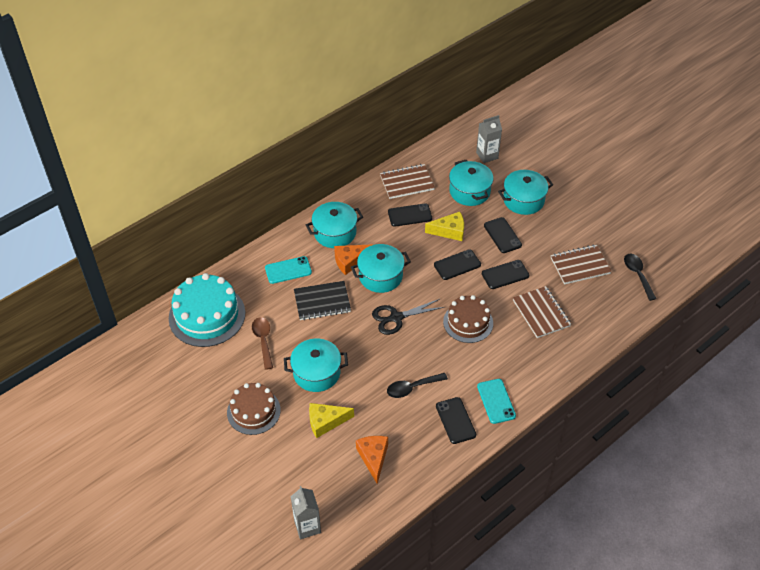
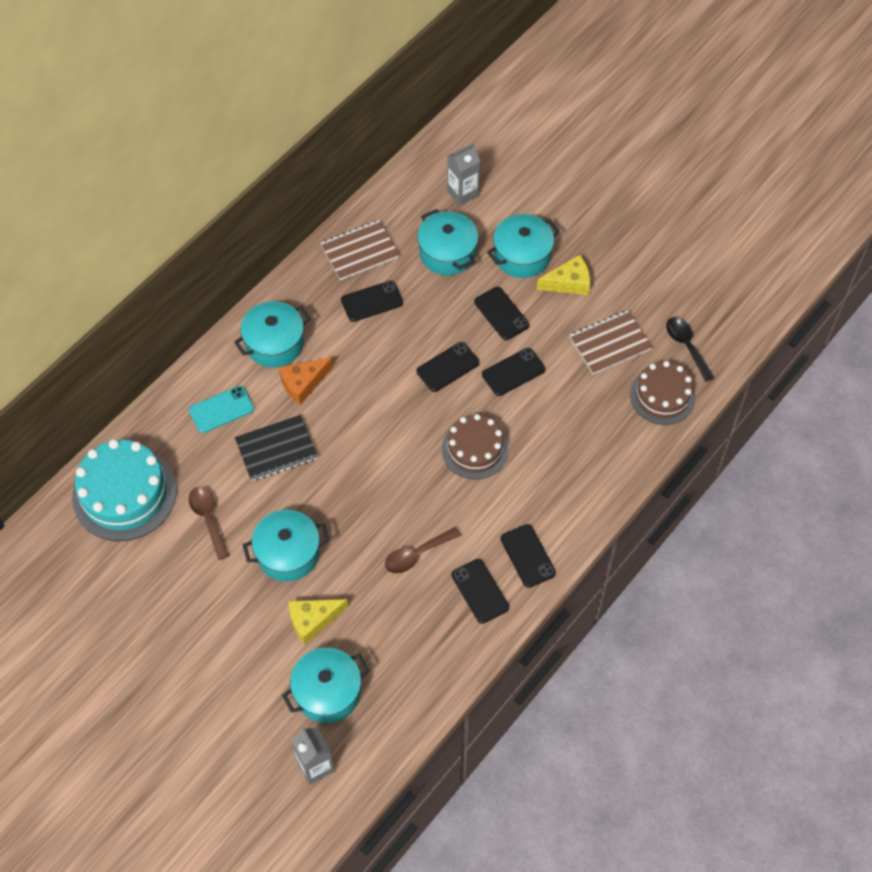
camera: 10 degrees left, 10 degrees up
brown cake [227,383,281,435] -> brown cake moved to [630,361,696,425]
turquoise pot [351,244,411,293] -> turquoise pot moved to [282,648,370,723]
orange cheese [356,436,388,484] -> none
black scissors [372,299,444,335] -> none
black spoon [387,373,448,398] -> brown spoon [385,527,461,574]
yellow cheese [425,212,464,241] -> yellow cheese moved to [537,254,590,295]
turquoise phone [477,379,516,424] -> black phone [500,524,556,588]
brown notebook [513,286,571,338] -> none

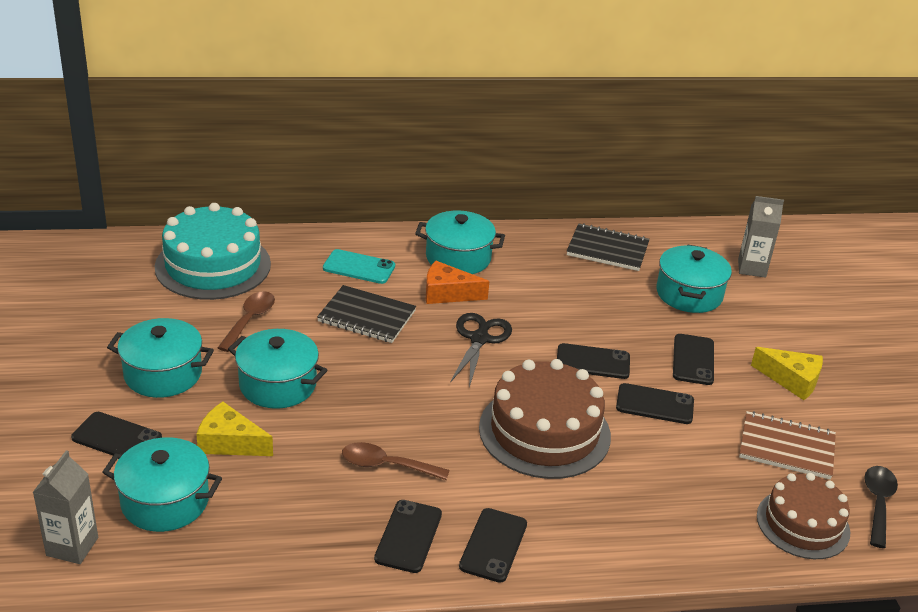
camera: 40 degrees right, 25 degrees down
brown notebook [321,220,399,280] -> black notebook [567,223,650,271]
black phone [341,281,403,322] -> black phone moved to [71,412,162,456]
brown cake [442,414,508,479] -> brown cake [479,359,611,479], size x1.53
turquoise pot [487,214,560,278] -> turquoise pot moved to [107,318,214,398]
none -> black scissors [450,313,512,387]

